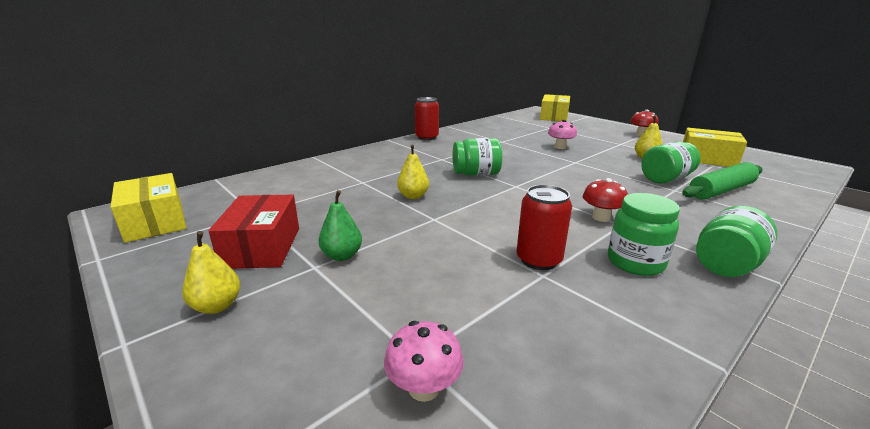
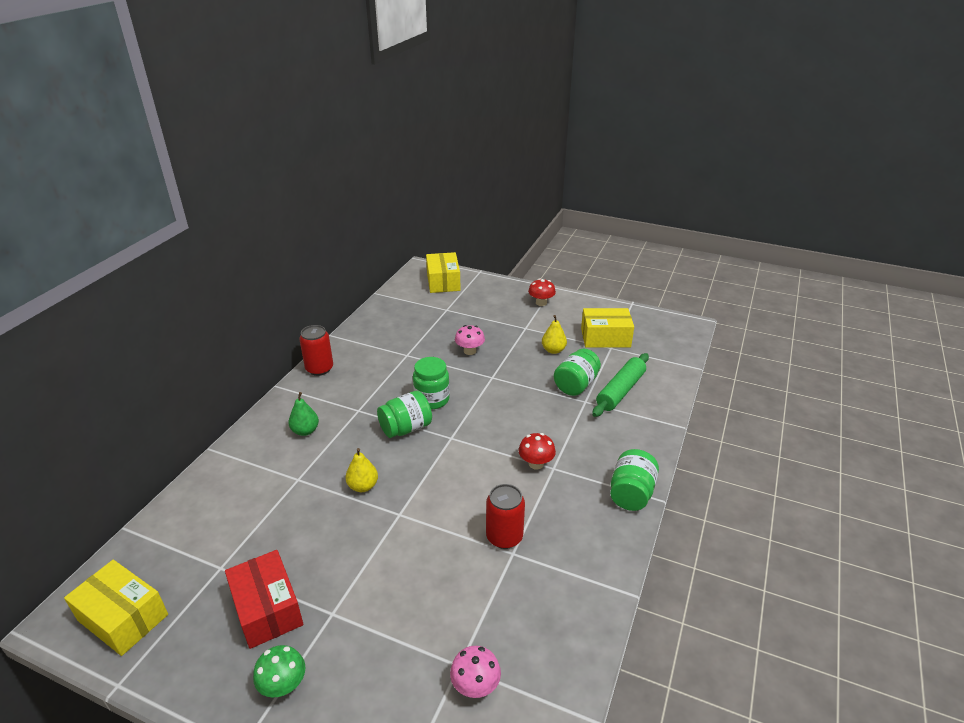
camera: 25 degrees left, 10 degrees up
yellow pear [182,231,240,314] -> green mushroom [253,645,306,698]
green pear [318,190,362,261] -> green pear moved to [289,392,319,436]
green jar [608,193,680,276] -> green jar moved to [413,357,450,409]

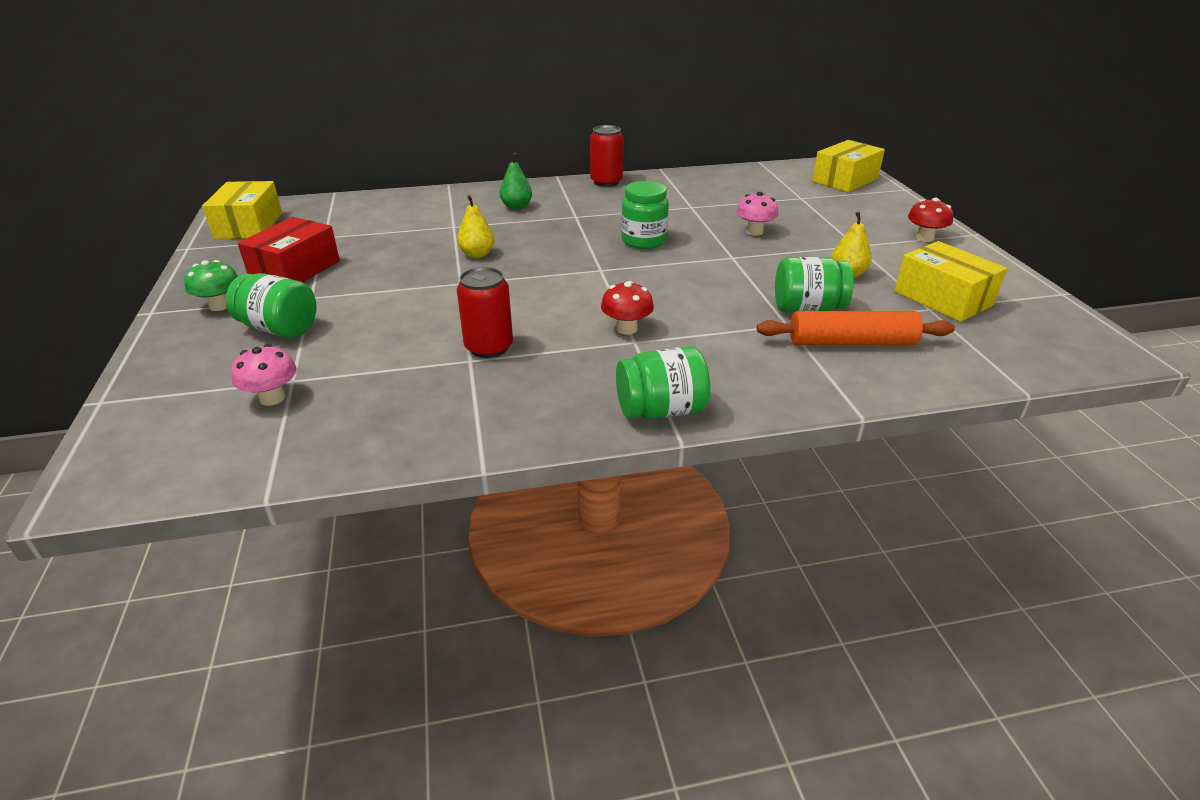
camera: 55 degrees right, 0 degrees up
green jar [377,391,432,438] -> green jar moved to [226,273,316,338]
green rolling pin [592,353,649,417] -> orange rolling pin [757,311,955,345]

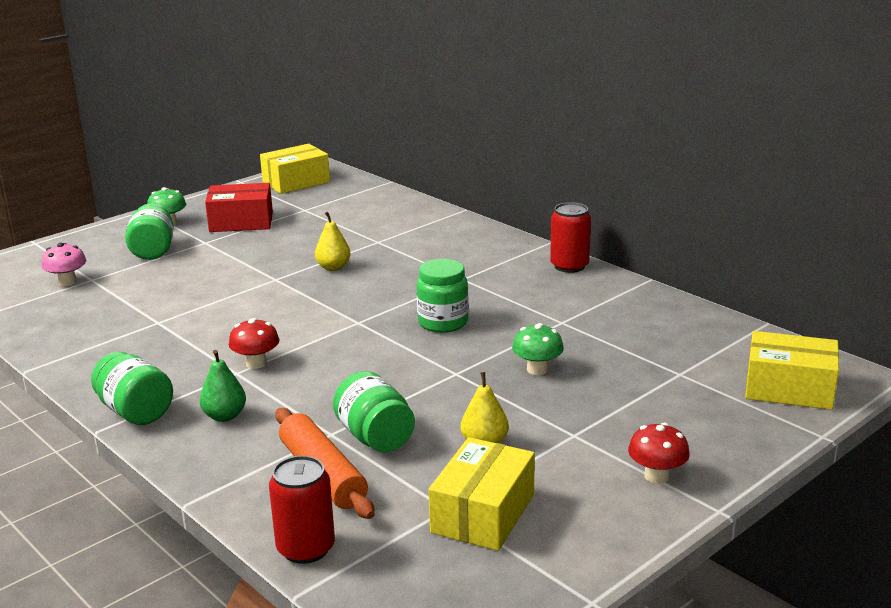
camera: 60 degrees right, 10 degrees down
red can [457,267,513,358] -> red can moved to [269,456,335,564]
green pear [500,153,532,210] -> green pear moved to [200,350,246,422]
pink mushroom [736,192,778,236] -> green mushroom [512,323,564,375]

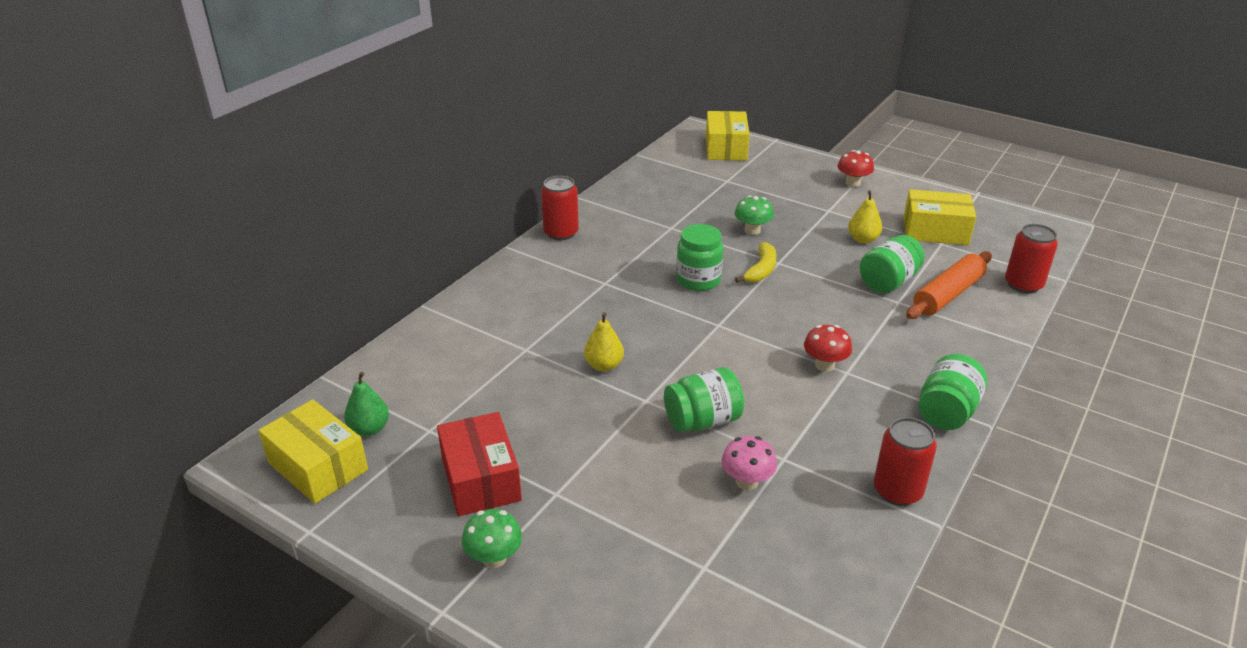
camera: 105 degrees left, 10 degrees up
pink mushroom [41,243,86,286] -> pink mushroom moved to [722,436,777,490]
green jar [125,204,174,260] -> green jar moved to [664,367,744,432]
green pear [200,350,246,422] -> green pear moved to [344,372,389,436]
none -> yellow banana [735,242,776,283]
none -> red can [874,418,937,506]

